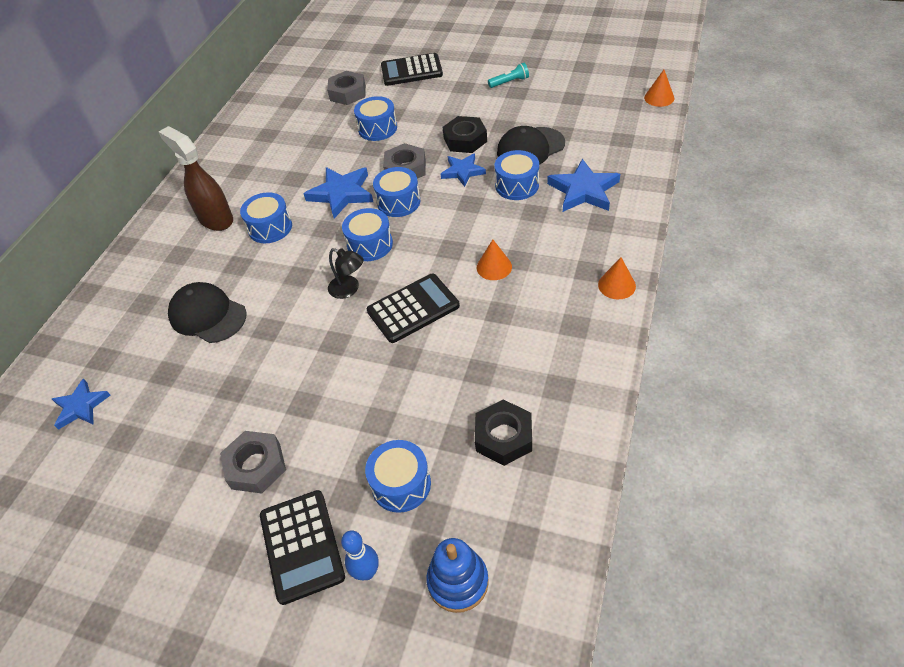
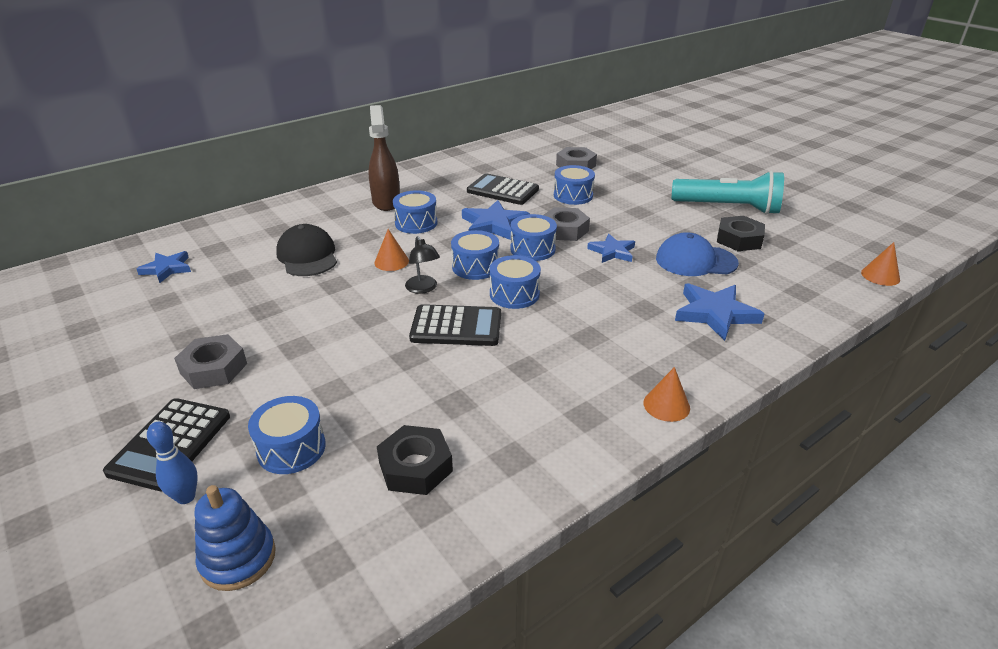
camera: 30 degrees right, 15 degrees down
black calculator [381,53,443,86] -> black calculator moved to [467,173,539,205]
black nut [443,116,487,153] -> black nut moved to [717,216,765,251]
orange cone [477,239,512,280] -> orange cone moved to [374,229,409,271]
turquoise flashlight [488,63,529,88] -> turquoise flashlight [672,171,784,215], size x2.37
blue drum [494,150,539,200] -> blue drum moved to [489,255,541,309]
black cap [497,126,565,165] -> blue cap [656,232,739,276]

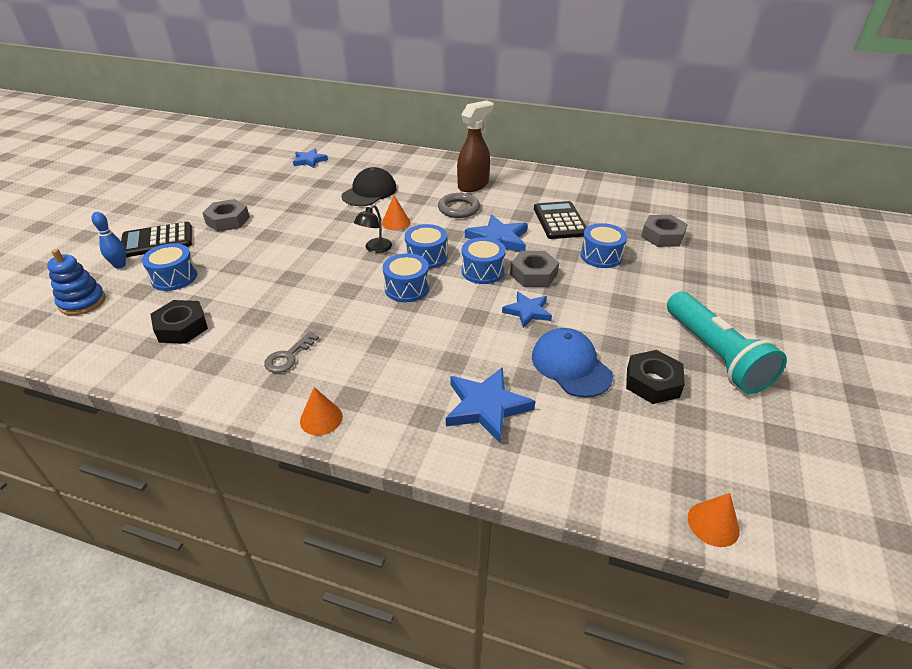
camera: 55 degrees right, 5 degrees up
blue drum [393,190,437,234] -> grey ring [438,193,480,218]
black calculator [409,304,501,346] -> none
none -> grey key [264,332,319,373]

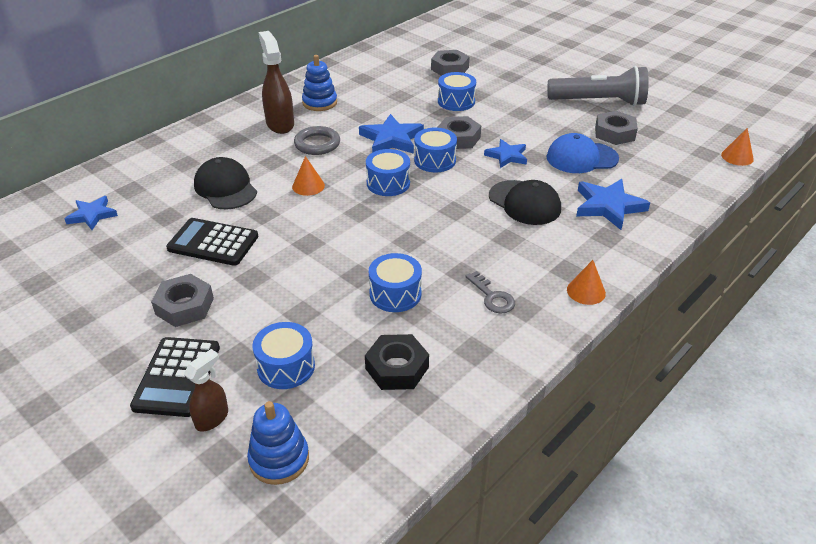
camera: 65 degrees left, 0 degrees up
blue bowling pin [91,212,126,269] -> brown spray bottle [184,349,228,432]
black lamp [354,205,392,253] -> none
blue drum [383,253,429,302] -> blue drum moved to [369,253,422,312]
black calculator [534,201,587,239] -> black calculator moved to [166,218,258,266]
black nut [626,350,685,404] -> grey nut [595,111,638,145]
turquoise flashlight [667,291,787,394] -> grey flashlight [548,66,649,106]
none -> blue stacking toy [302,55,337,111]
none -> black cap [489,180,561,225]

